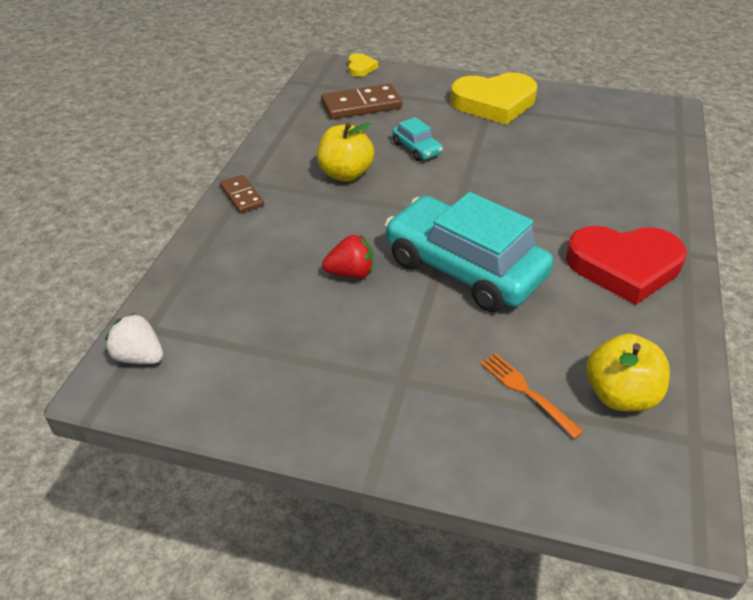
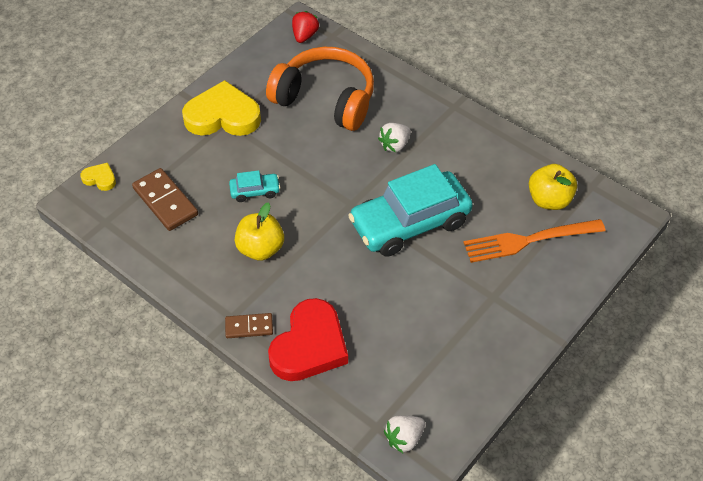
camera: 65 degrees left, 10 degrees up
brown domino [321,84,402,119] -> brown domino turned 45 degrees counterclockwise [132,168,198,231]
red strawberry [322,235,374,279] -> red strawberry moved to [292,11,319,43]
yellow heart [451,73,537,124] -> yellow heart turned 105 degrees counterclockwise [182,80,261,136]
orange fork [480,353,584,439] -> orange fork [464,219,605,263], size x1.84
red heart [566,226,687,305] -> red heart moved to [268,298,348,381]
none -> orange headphones [266,47,374,131]
none -> white strawberry [378,123,411,152]

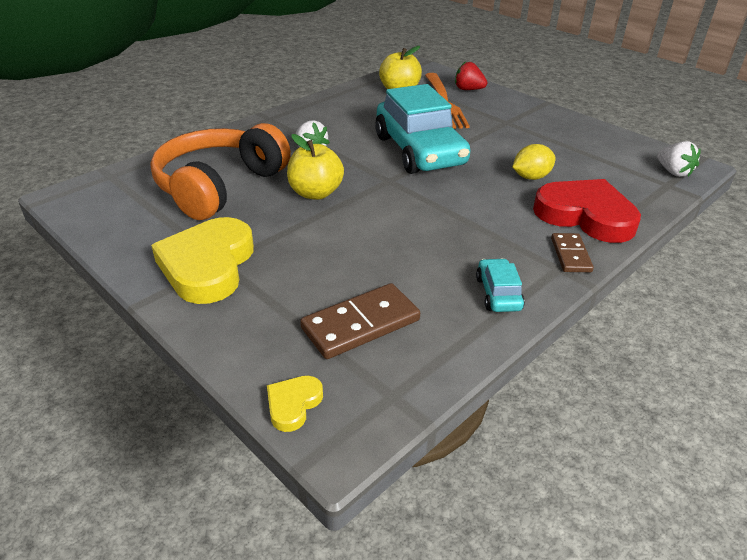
camera: 85 degrees left, 15 degrees down
turquoise car [229,170,280,202] -> turquoise car moved to [476,258,525,312]
yellow apple [235,202,284,261] -> yellow apple moved to [287,134,344,200]
red strawberry [292,11,319,43] -> red strawberry moved to [455,61,487,90]
none -> yellow lemon [512,144,556,180]

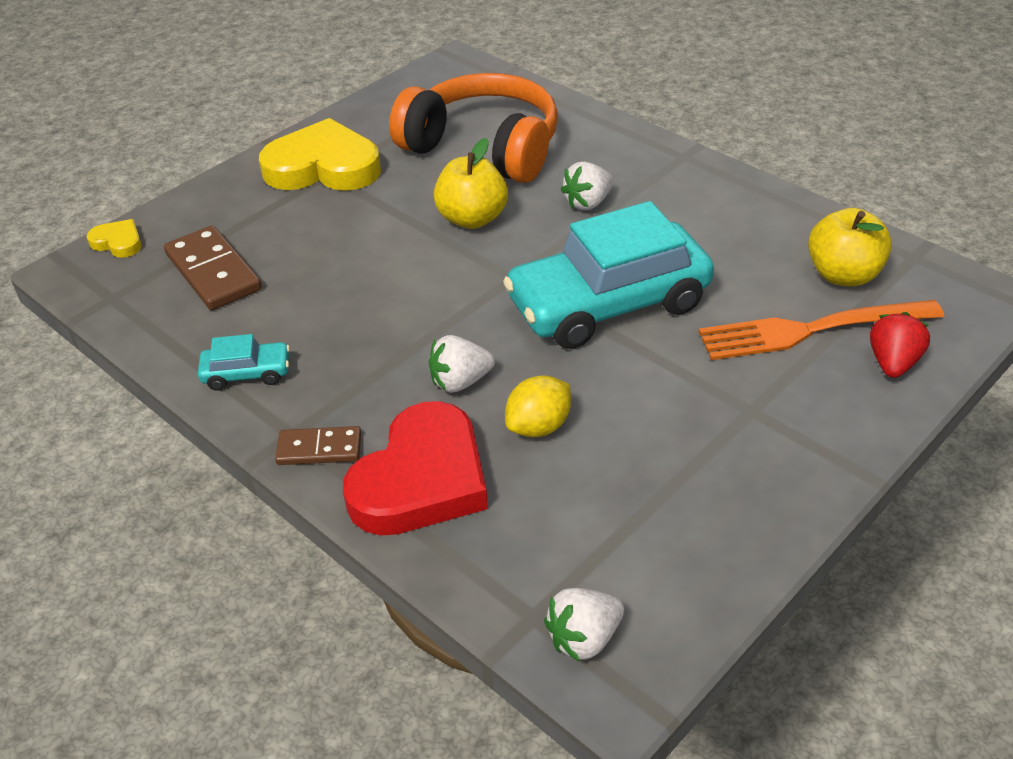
camera: 90 degrees right, 5 degrees up
yellow lemon [512,144,556,180] -> yellow lemon turned 75 degrees clockwise [505,375,571,437]
none -> white strawberry [429,335,495,393]

